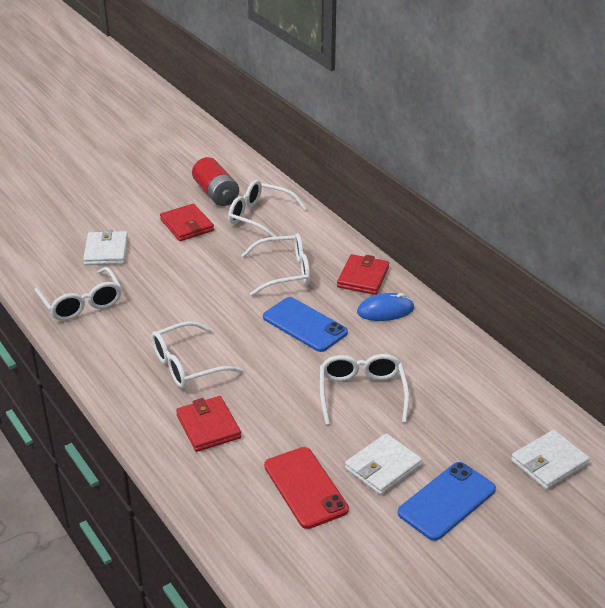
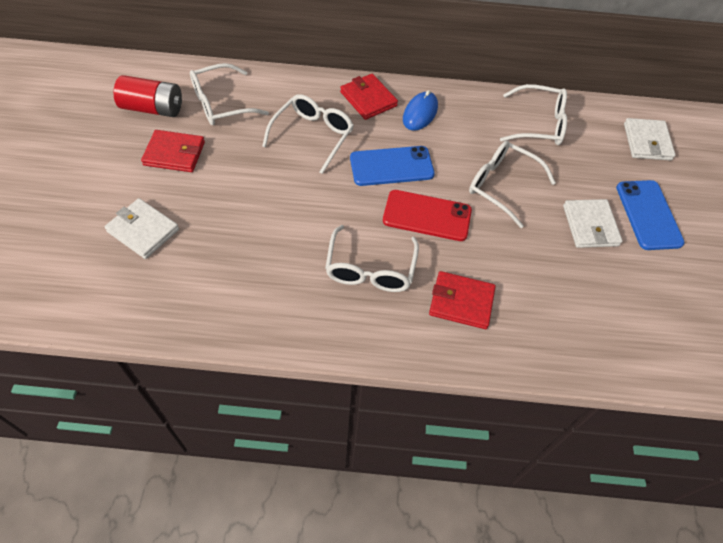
camera: 55 degrees left, 20 degrees up
white glasses [34,267,122,321] -> white glasses moved to [500,84,567,145]
red phone [264,447,349,529] -> red phone moved to [383,190,472,241]

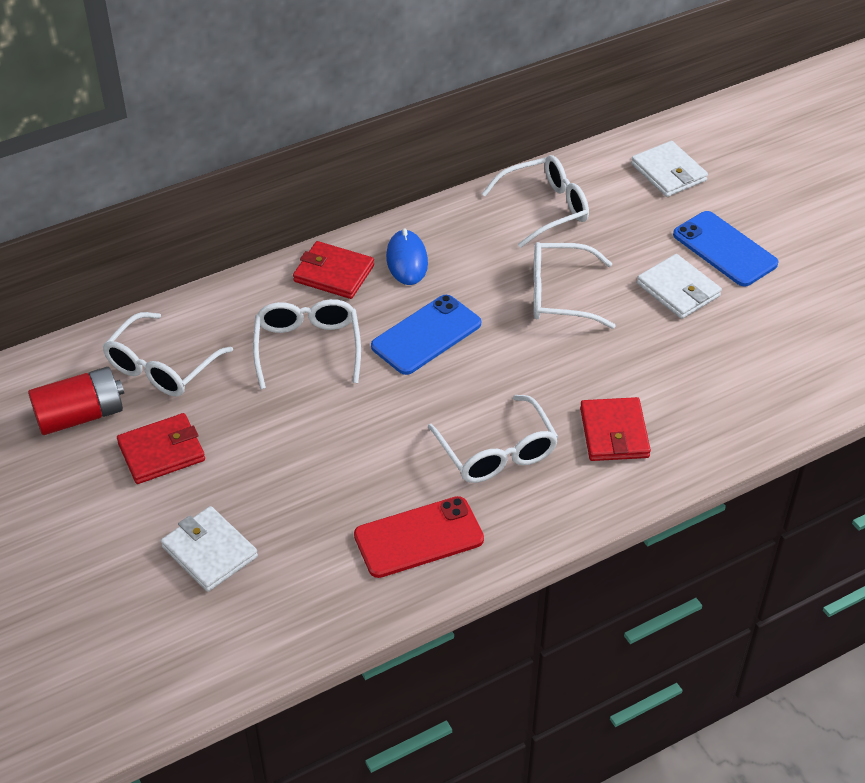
camera: 30 degrees left, 10 degrees down
white wallet [105,198,179,259] -> white wallet turned 45 degrees clockwise [161,506,258,592]
red phone [383,190,472,241] -> red phone moved to [354,496,484,578]
red wallet [429,271,496,329] -> red wallet turned 75 degrees counterclockwise [580,397,651,461]

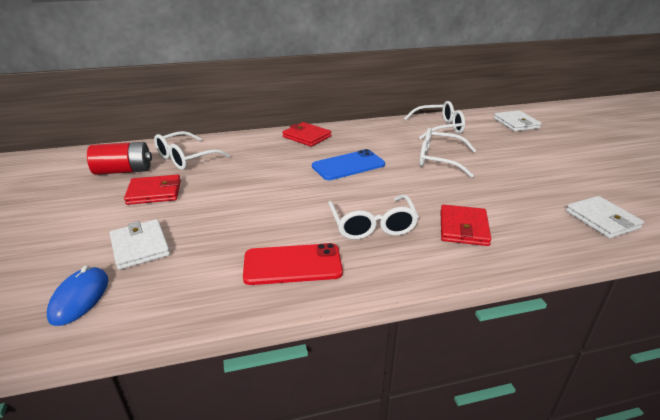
camera: 15 degrees right, 15 degrees down
white glasses [253,299,361,389] -> none
blue mouse [386,228,428,285] -> blue mouse moved to [47,265,108,326]
white wallet [637,254,722,319] -> white wallet moved to [566,196,644,238]
blue phone [673,211,779,286] -> none

